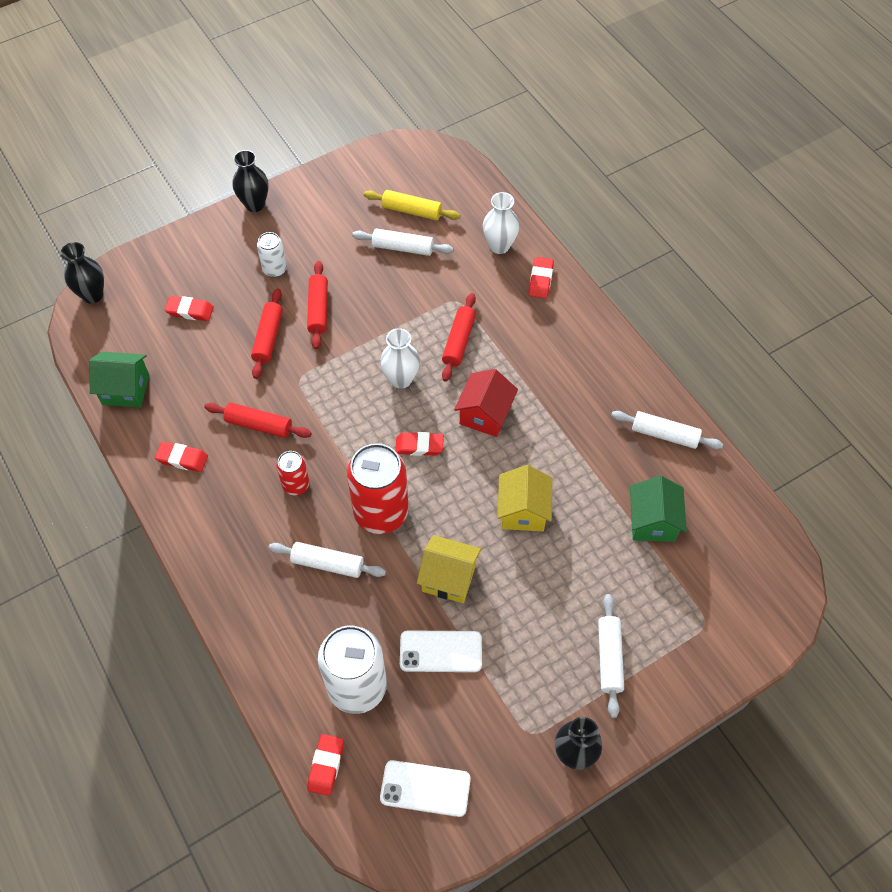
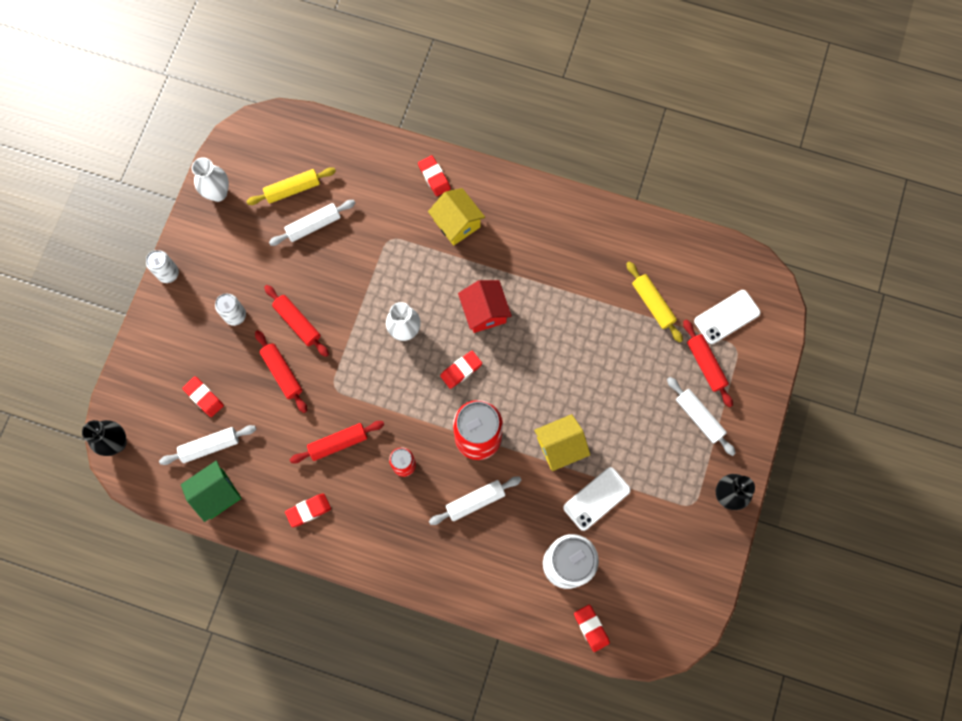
camera: 40 degrees left, 15 degrees up
red eraser [165,296,214,321] -> red eraser turned 75 degrees clockwise [182,376,224,417]
black vase [233,150,269,212] -> white can [146,250,179,283]
white phone [380,760,471,817] -> white phone moved to [694,290,760,344]
red rolling pin [442,293,476,382] -> red rolling pin moved to [683,319,733,407]
white vase [483,192,519,254] -> white vase moved to [192,157,229,202]
yellow house [497,465,552,531] -> yellow house moved to [428,188,485,246]
white rolling pin [611,411,723,449] -> white rolling pin moved to [159,425,256,465]
green house [630,476,687,542] -> yellow rolling pin [626,261,683,343]

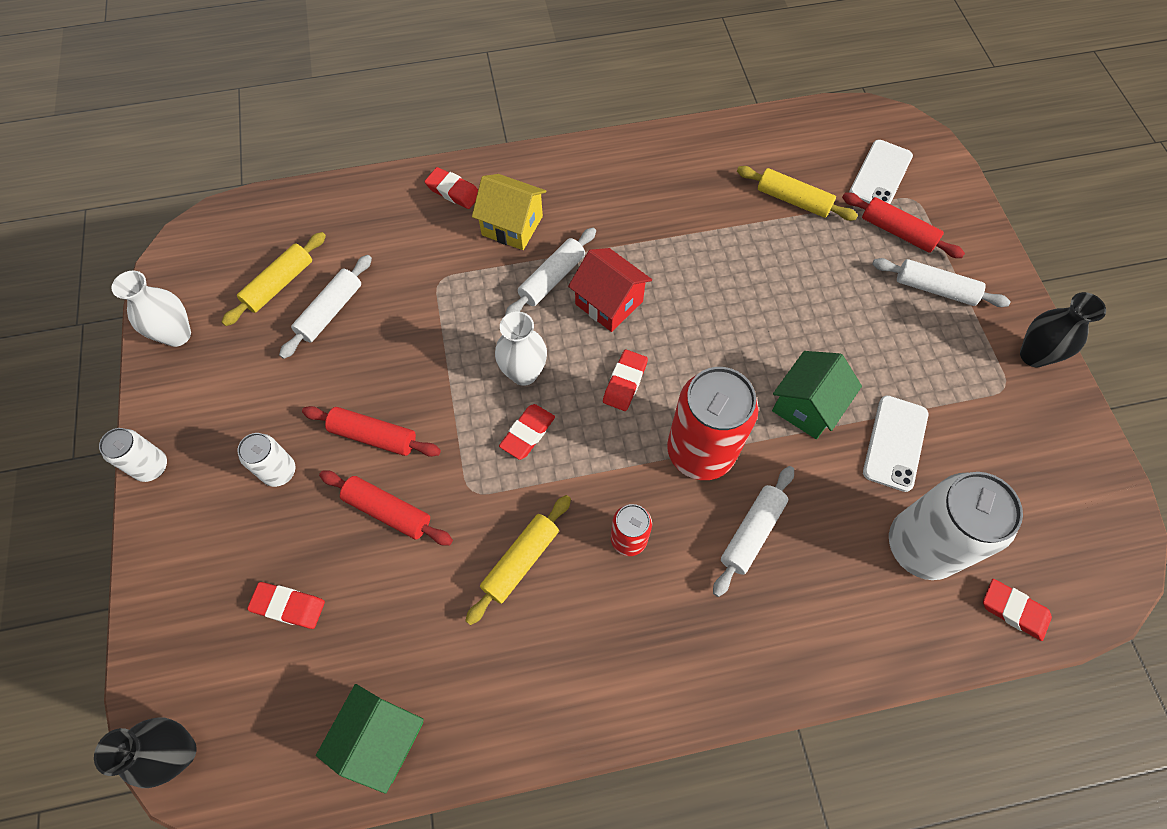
camera: 30 degrees left, 10 degrees down
white rolling pin [159,425,256,465] -> white rolling pin moved to [505,228,596,316]
red eraser [285,494,331,527] -> red eraser moved to [499,404,555,460]
red rolling pin [289,421,384,463] -> yellow rolling pin [465,495,571,625]
yellow house [534,414,590,471] -> green house [772,351,862,439]

